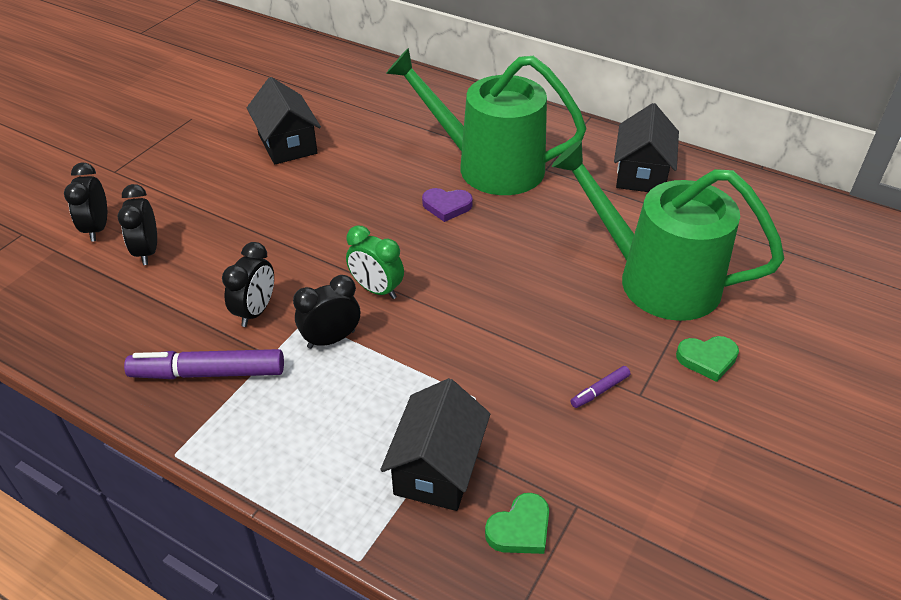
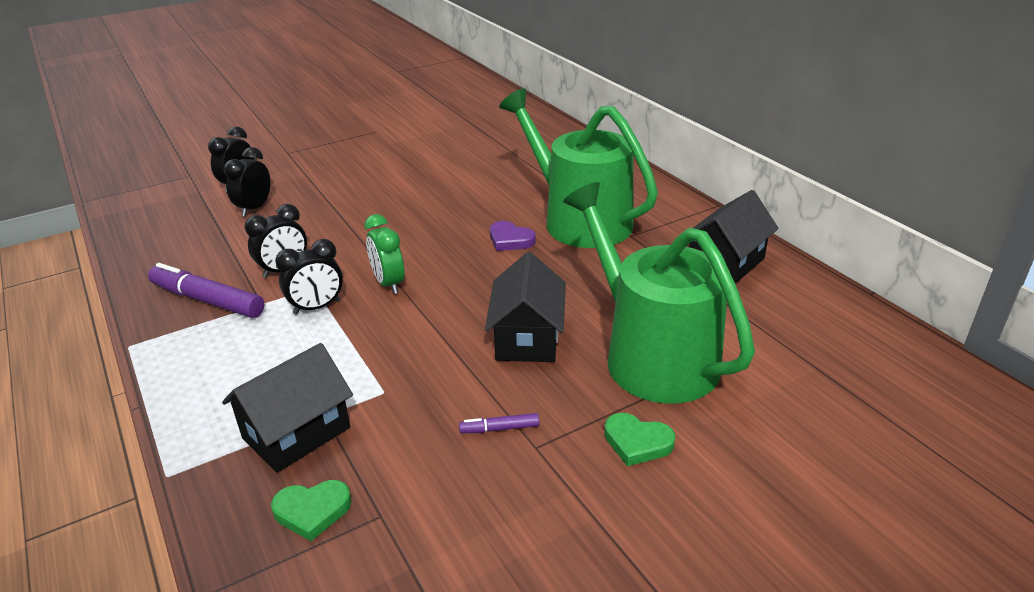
camera: 30 degrees right, 10 degrees down
black house [247,77,321,164] -> black house moved to [485,252,566,362]
black clock [293,275,360,349] -> black clock turned 150 degrees clockwise [275,239,343,315]

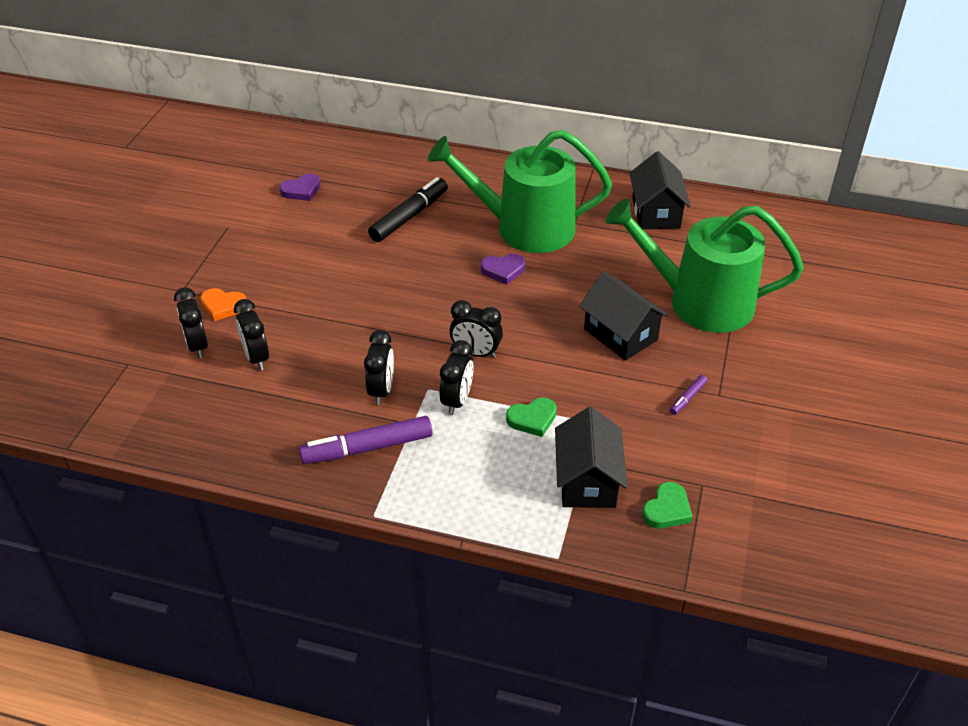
camera: 45 degrees left, 10 degrees up
green clock [364,214,404,294] -> black clock [450,300,503,358]
green heart [604,413,675,466] -> green heart moved to [506,397,557,437]
none -> orange heart [200,288,246,321]
none -> purple heart [280,174,320,201]
none -> black marker [368,177,448,242]

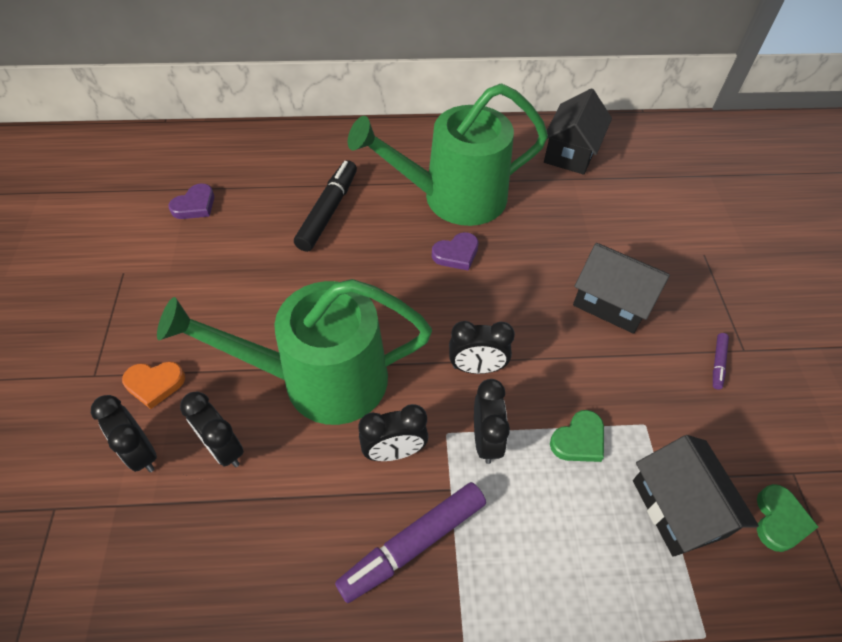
camera: 20 degrees left, 10 degrees up
black clock [364,330,394,405] -> black clock turned 90 degrees clockwise [359,404,429,461]
green watering can [606,198,804,333] -> green watering can moved to [157,279,432,425]
black house [629,151,691,229] -> black house turned 45 degrees clockwise [544,88,612,175]

